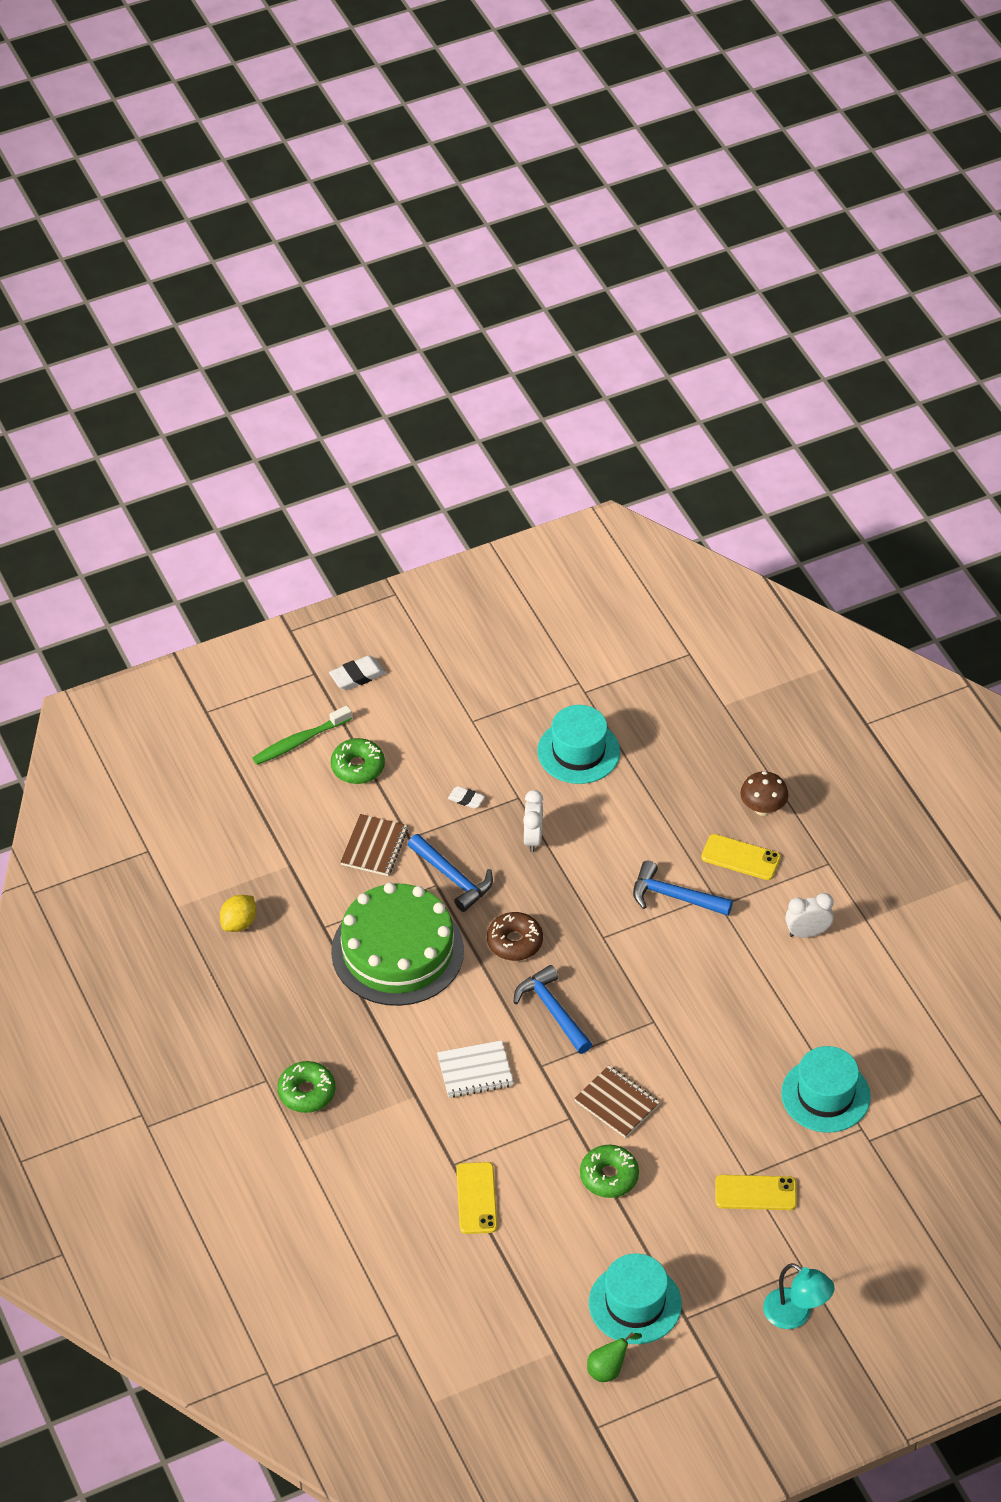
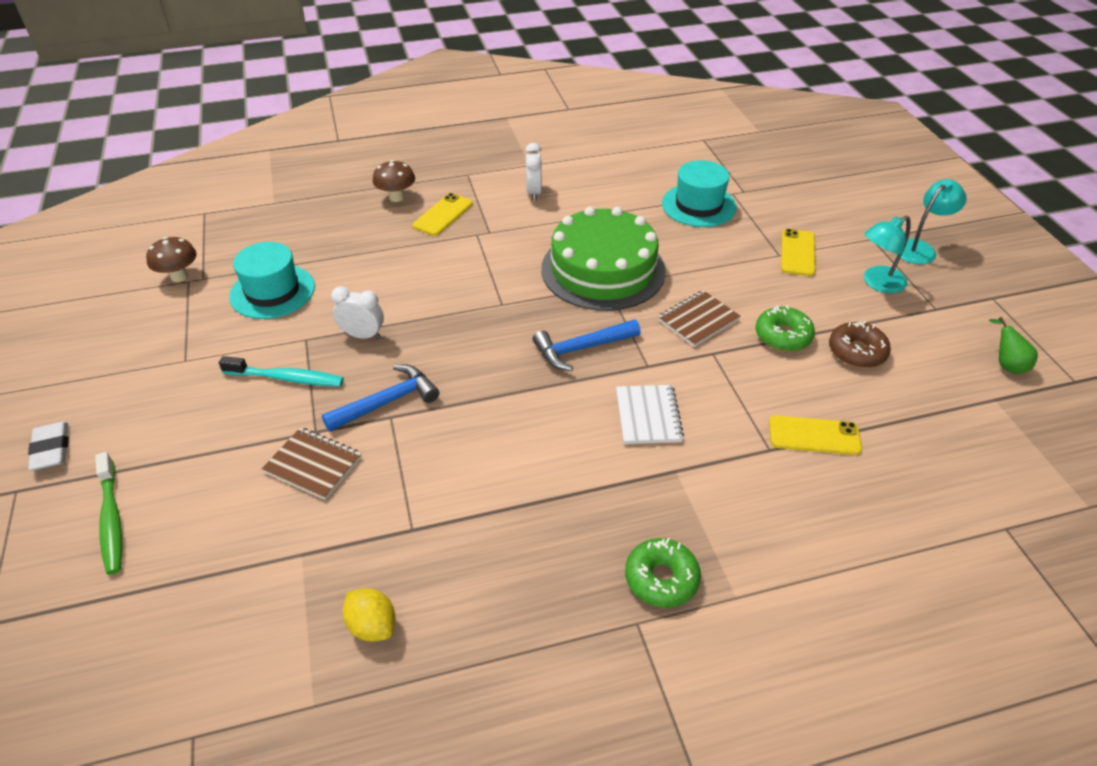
camera: 80 degrees left, 5 degrees down
green donut [331,738,385,784] -> none
green cake [331,882,464,1006] -> green cake moved to [541,207,666,311]
white eraser [448,786,485,809] -> turquoise toothbrush [219,356,344,386]
brown donut [487,912,543,961] -> brown donut moved to [829,321,891,368]
turquoise hat [589,1253,682,1344] -> none
blue hammer [633,861,733,916] -> none
none -> brown mushroom [146,237,197,282]
none -> turquoise lamp [864,216,911,293]

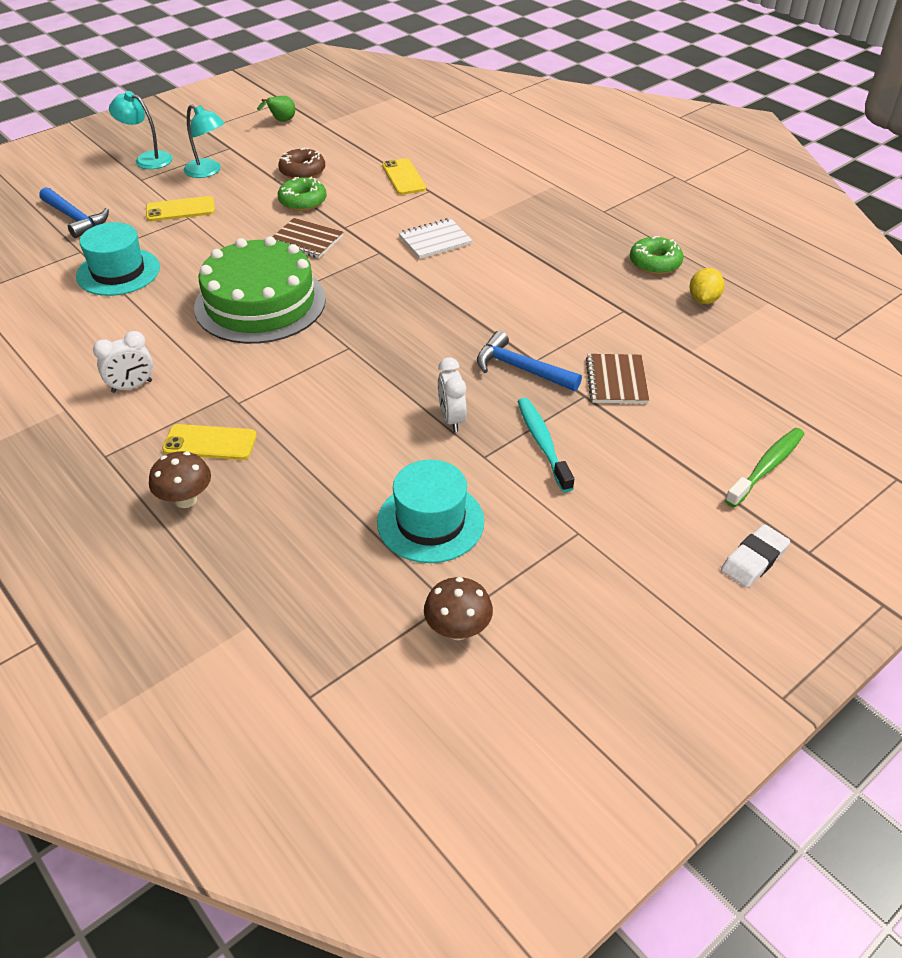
camera: 115 degrees left, 0 degrees up
blue hammer [533,319,641,371] -> blue hammer moved to [39,187,109,238]
green donut [625,538,701,608] -> green donut moved to [630,236,684,275]

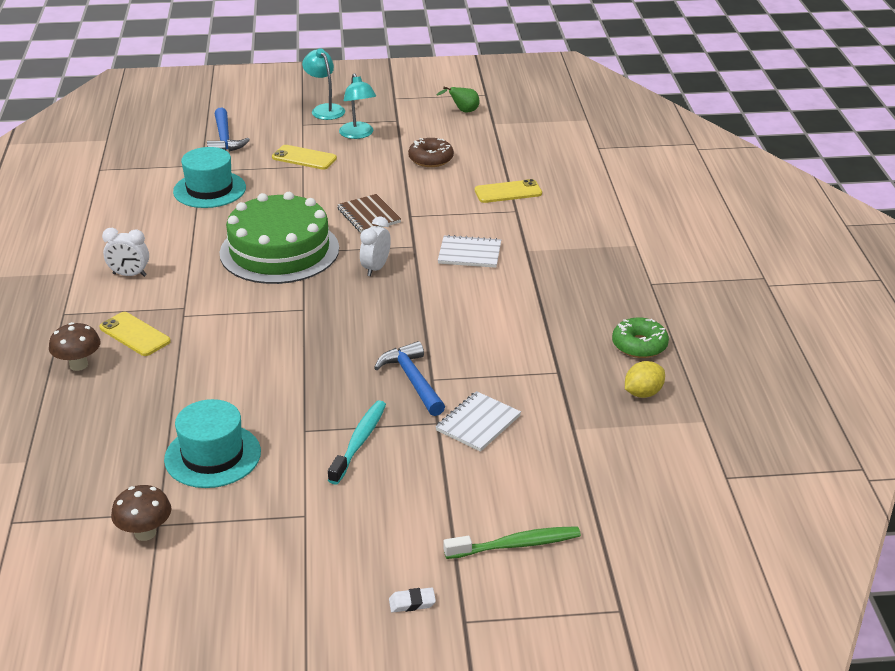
camera: 35 degrees right, 10 degrees down
green donut [278,177,327,211] -> none
yellow phone [382,158,426,195] -> yellow phone turned 60 degrees clockwise [475,179,542,203]
white clock [438,357,466,432] -> white clock moved to [360,217,391,276]
brown notebook [586,354,649,404] -> white notebook [435,391,521,452]
white eraser [721,524,790,588] -> white eraser [389,588,436,612], size x0.64

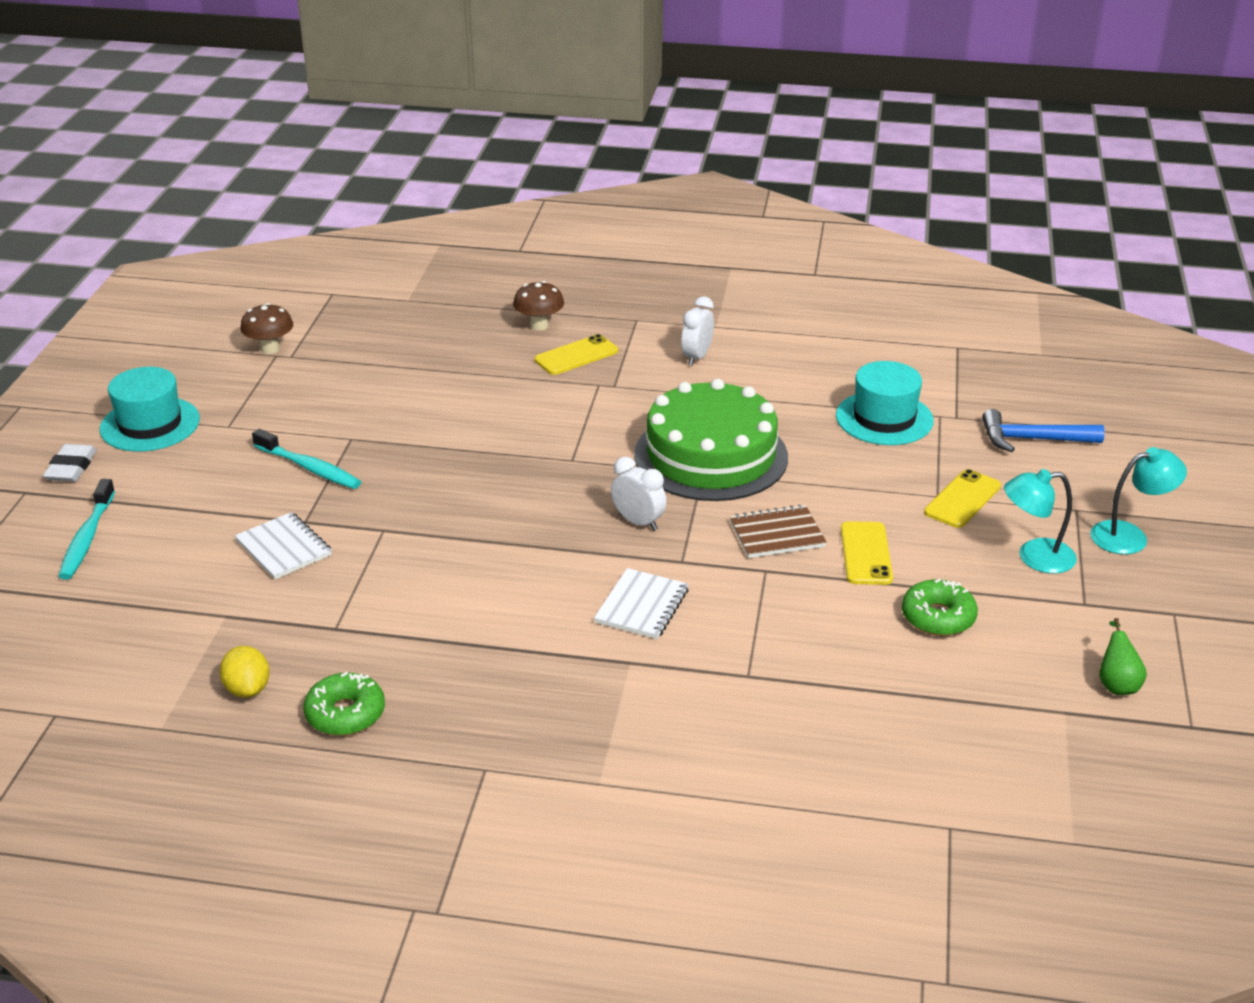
camera: 105 degrees right, 0 degrees up
turquoise hat [164,399,261,488] -> turquoise hat moved to [100,367,200,452]
blue hammer [374,341,445,416] -> none
white eraser [389,588,436,612] -> white eraser [43,444,97,482], size x1.57
brown donut [408,138,454,167] -> green donut [902,579,978,636]
green toothbrush [444,526,581,559] -> turquoise toothbrush [58,479,115,580]
yellow phone [475,179,542,203] -> yellow phone moved to [841,521,893,585]

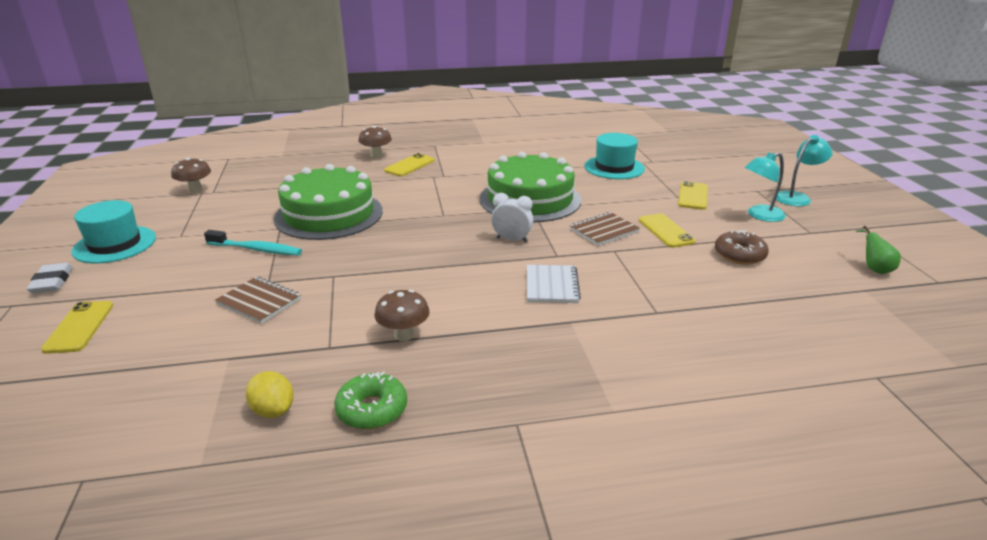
camera: 20 degrees left, 5 degrees down
turquoise toothbrush [58,479,115,580] -> yellow phone [41,301,113,354]
white notebook [235,512,332,579] -> brown notebook [215,277,301,324]
white clock [681,296,714,366] -> none
green donut [902,579,978,636] -> brown donut [715,230,769,265]
blue hammer [982,409,1105,452] -> none
none -> green cake [274,164,383,240]
none -> brown mushroom [375,290,430,341]

